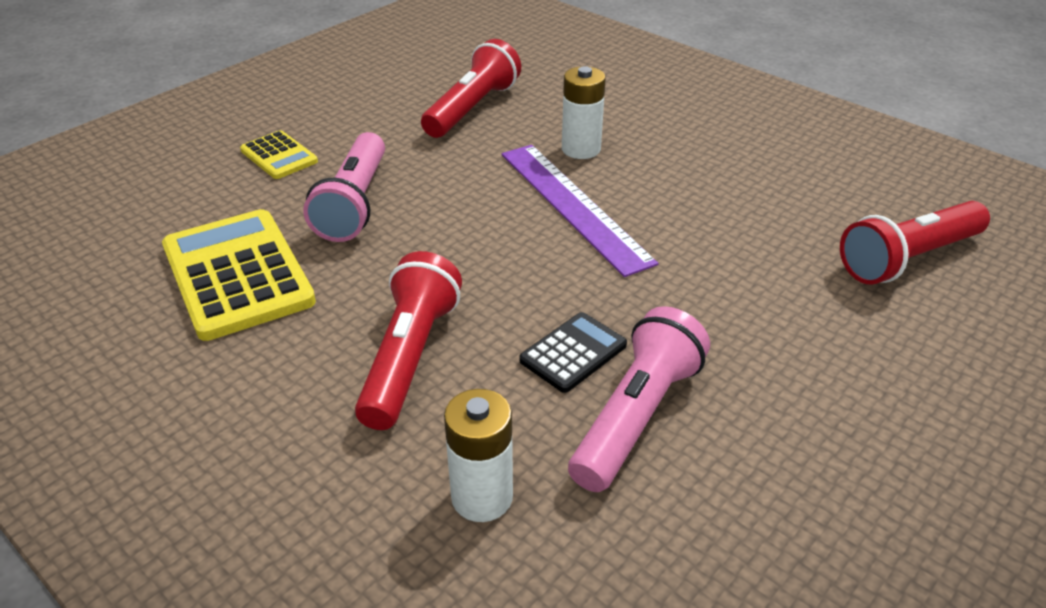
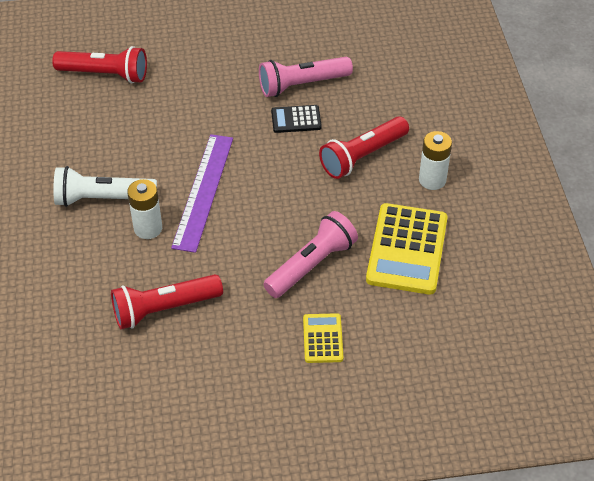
camera: 140 degrees left, 10 degrees up
white battery [444,389,513,522] -> white battery moved to [419,131,452,190]
none -> white flashlight [53,166,157,207]

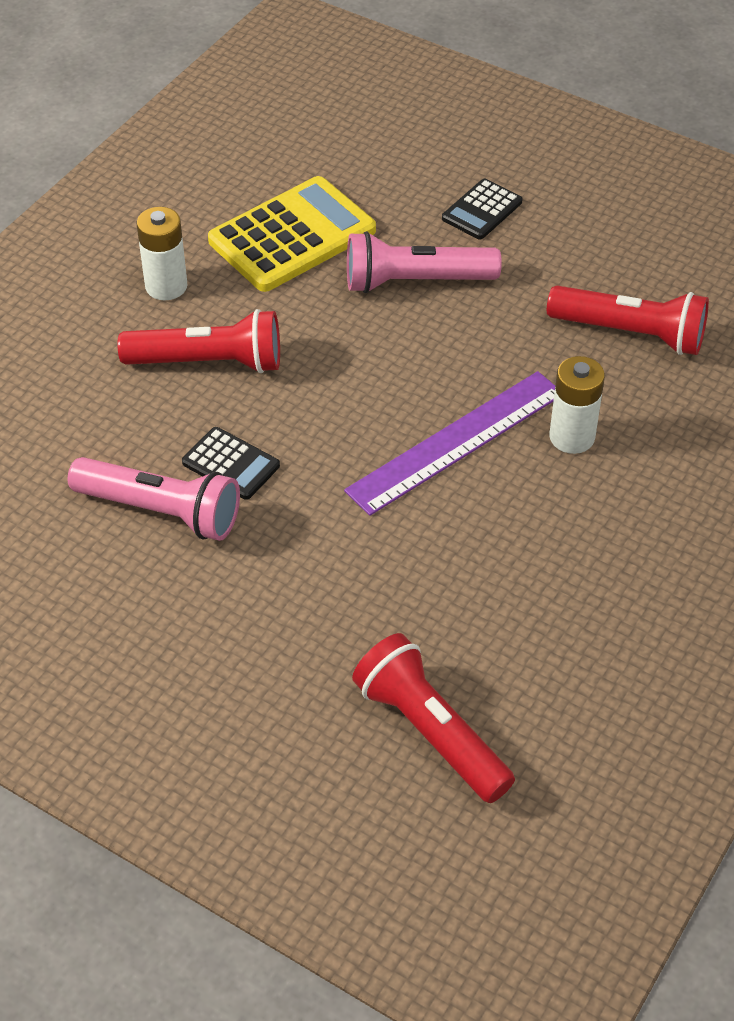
camera: 140 degrees left, 0 degrees up
white flashlight [53,166,157,207] -> none
yellow calculator [303,313,343,363] -> black calculator [442,179,523,239]

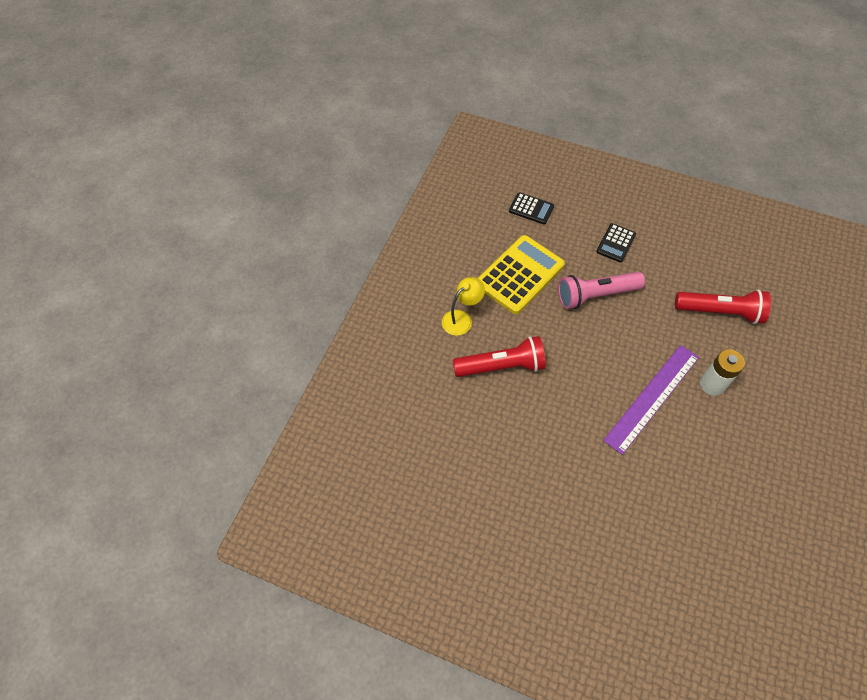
camera: 10 degrees left, 10 degrees up
pink flashlight [68,457,240,541] -> none
white battery [137,207,187,300] -> yellow lamp [442,277,485,336]
black calculator [182,427,280,500] -> black calculator moved to [509,192,554,224]
red flashlight [352,633,515,803] -> none

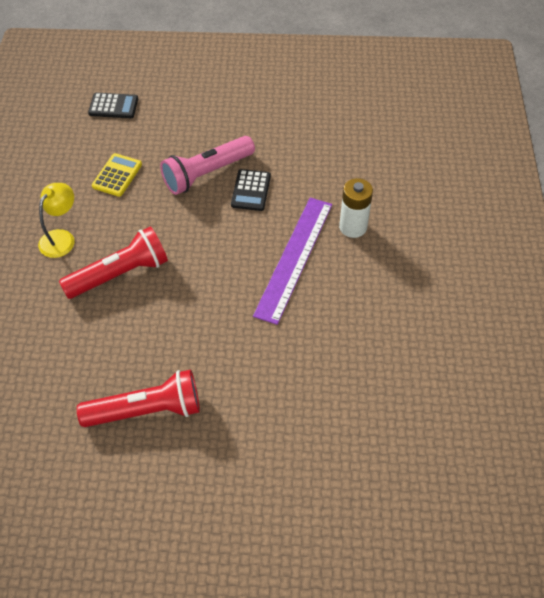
camera: 20 degrees left, 5 degrees down
yellow calculator [478,235,565,314] -> yellow calculator [92,153,142,197], size x0.52
black calculator [596,223,636,263] -> black calculator moved to [231,169,271,211]
red flashlight [675,289,771,324] -> red flashlight moved to [77,370,200,427]

